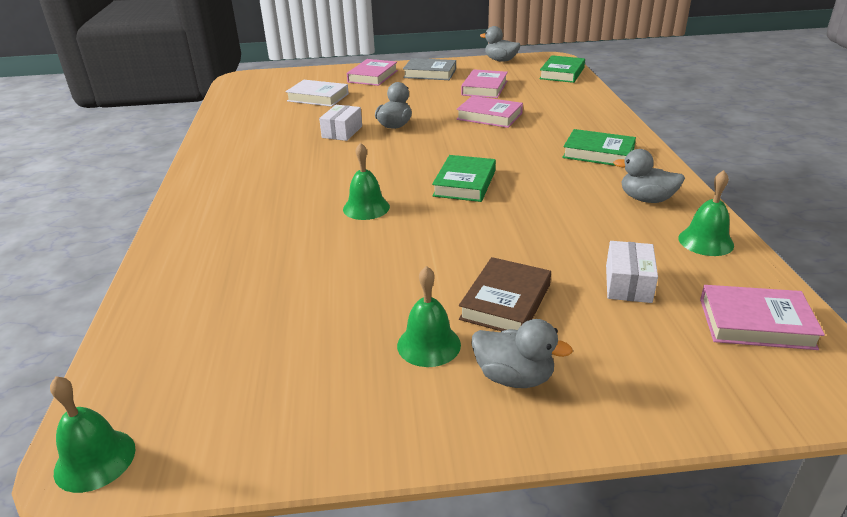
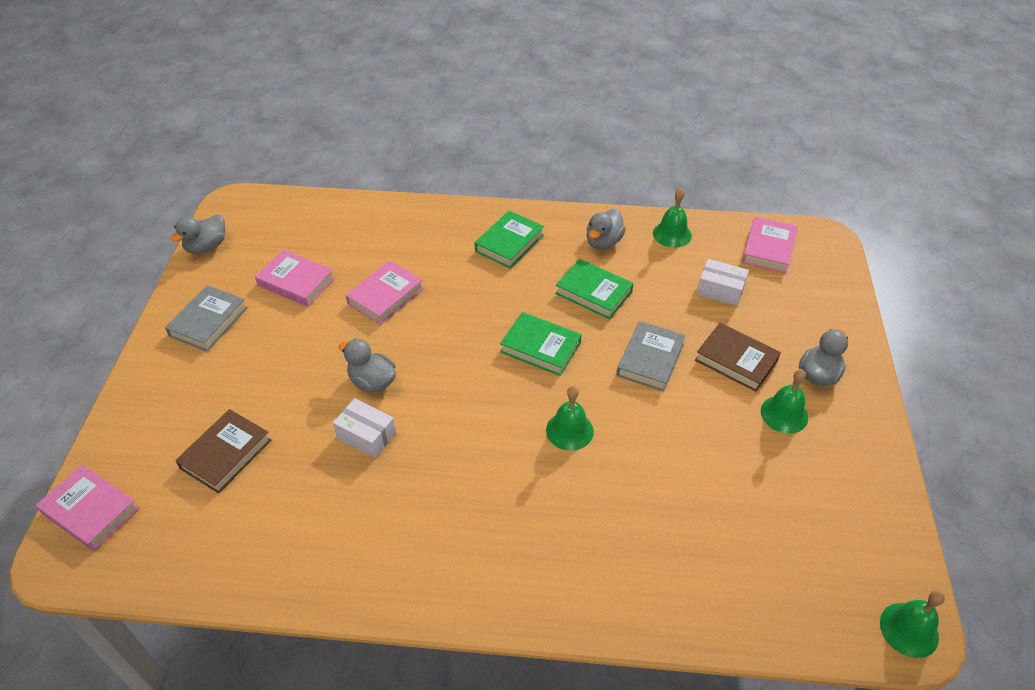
camera: 80 degrees left, 15 degrees up
white book [285,80,349,107] -> brown book [175,409,271,494]
pink book [347,59,398,86] -> pink book moved to [36,465,139,551]
green book [539,55,585,83] -> green book moved to [555,259,634,319]
none -> grey book [616,321,686,392]

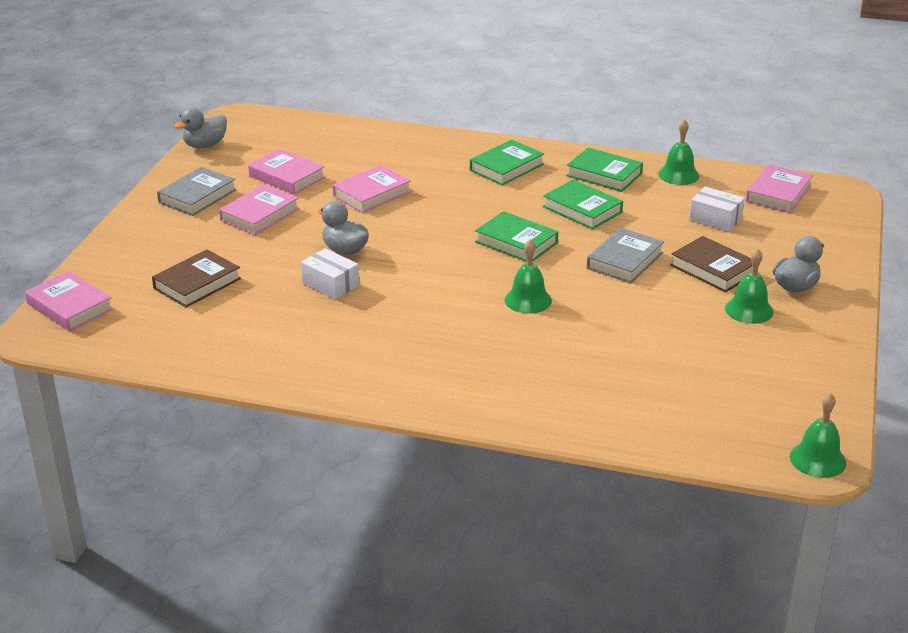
camera: 10 degrees right, 15 degrees down
grey duck [586,209,626,250] -> green book [566,147,643,192]
none -> pink book [219,184,299,235]

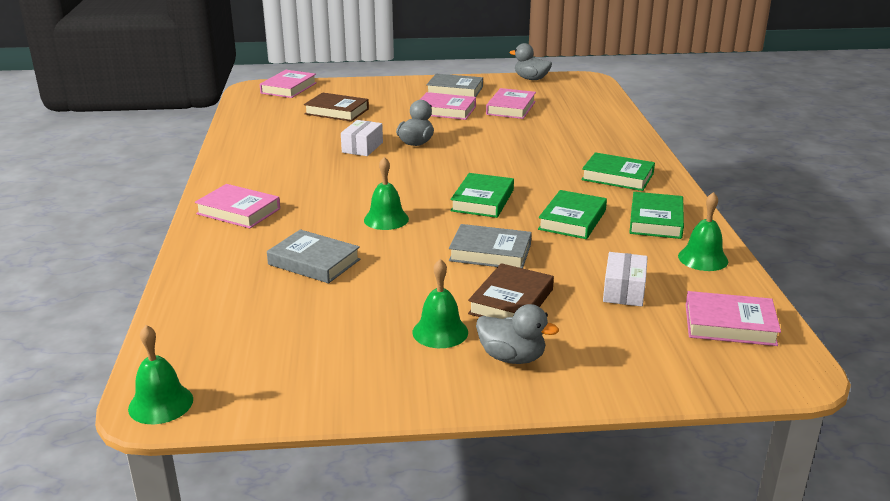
camera: 70 degrees right, 5 degrees down
pink book [333,165,411,213] -> pink book moved to [195,184,280,228]
none -> grey book [267,229,360,283]

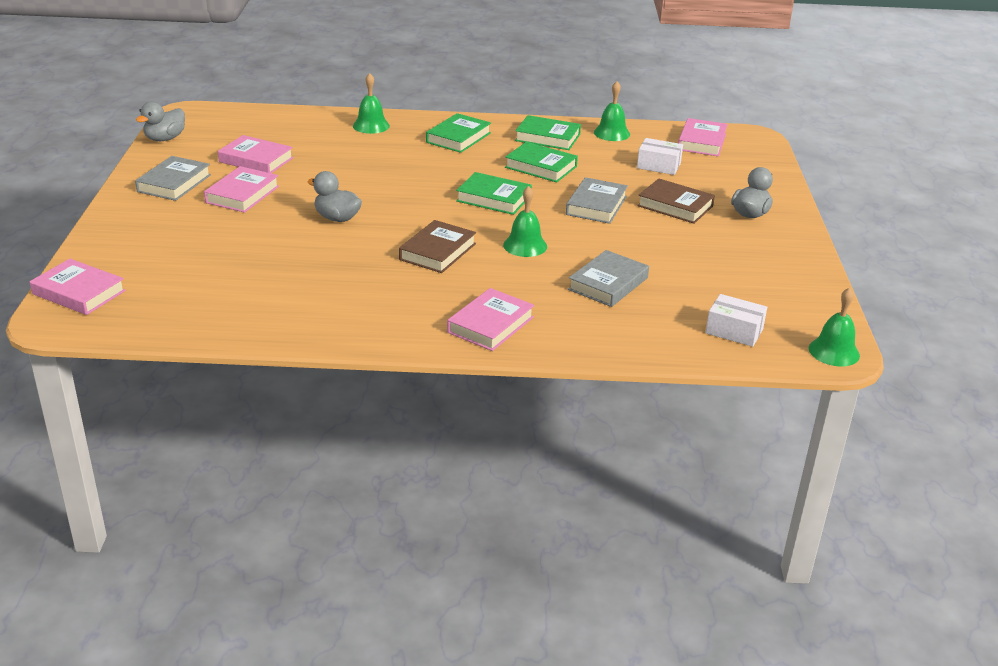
camera: 85 degrees left, 5 degrees up
brown book [304,92,369,121] -> brown book moved to [399,220,476,273]
white box [341,120,383,156] -> white box moved to [706,294,767,347]
green bell [413,259,468,348] -> green bell moved to [353,73,390,134]

